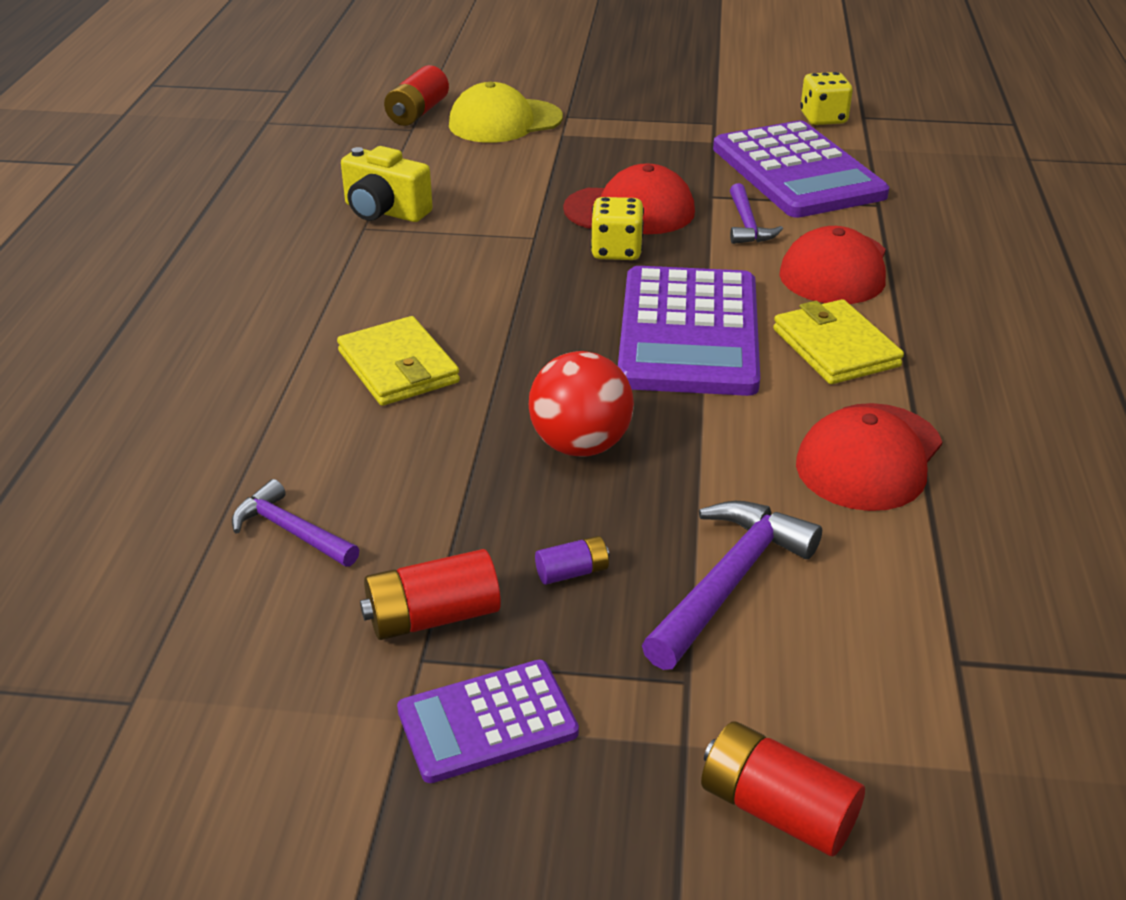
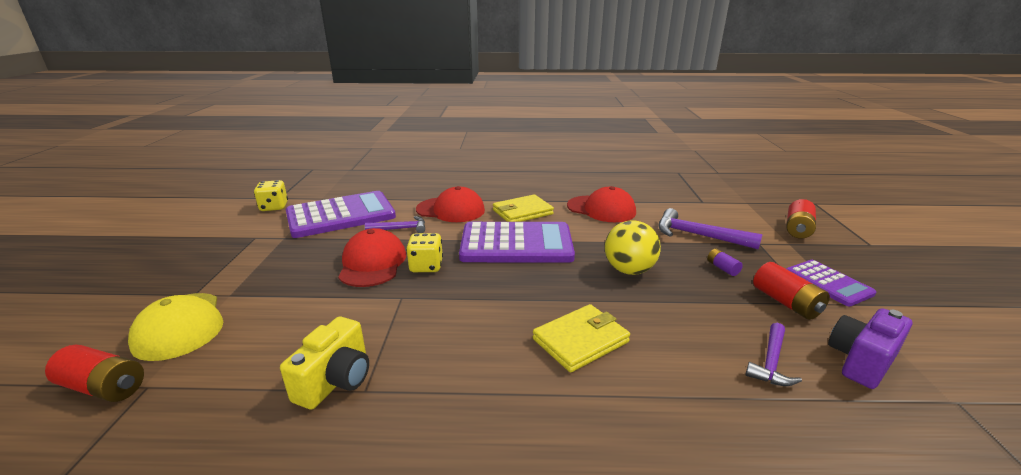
camera: 95 degrees left, 10 degrees down
red ball [529,351,634,457] -> yellow ball [605,220,661,275]
none -> purple camera [828,308,912,389]

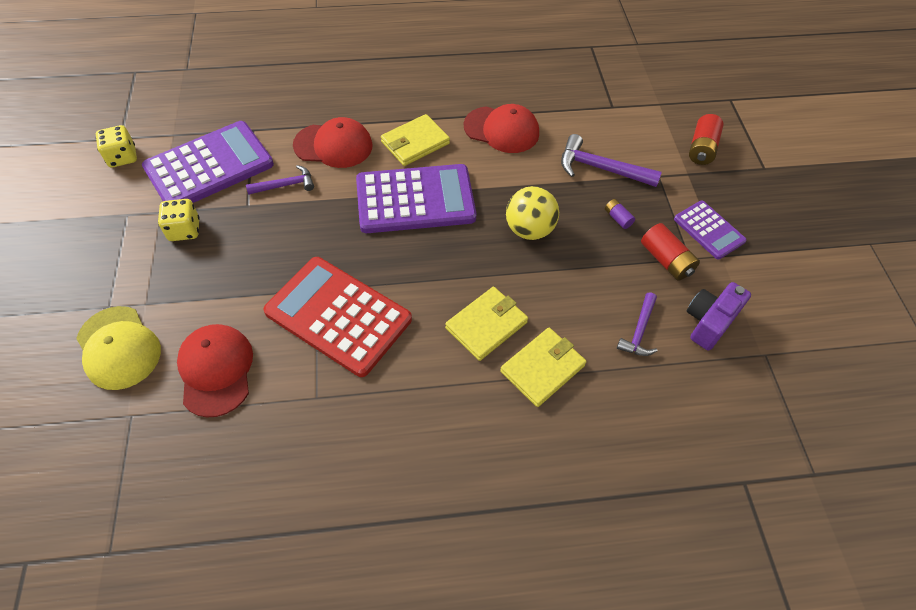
camera: 10 degrees left, 30 degrees up
red battery [45,345,144,402] -> none
yellow camera [280,317,369,410] -> none
red cap [338,228,406,287] -> red cap moved to [177,324,253,418]
yellow dice [406,233,443,272] -> yellow dice moved to [158,199,200,241]
none -> red calculator [263,257,412,377]
none -> yellow wallet [500,328,586,407]

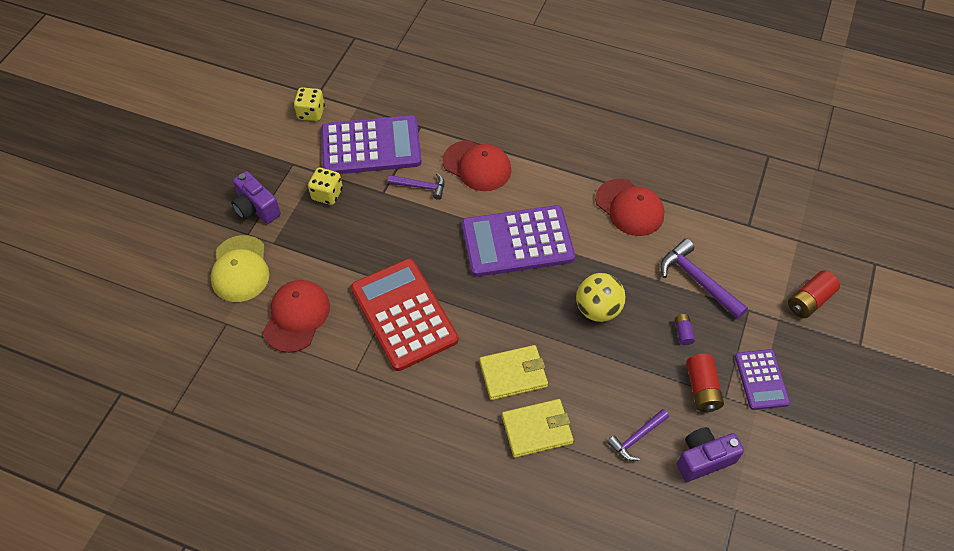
camera: 30 degrees right, 0 degrees up
purple calculator [356,164,477,233] -> purple calculator turned 150 degrees clockwise [462,205,575,277]
yellow wallet [381,114,450,166] -> none
none -> purple camera [231,171,281,224]

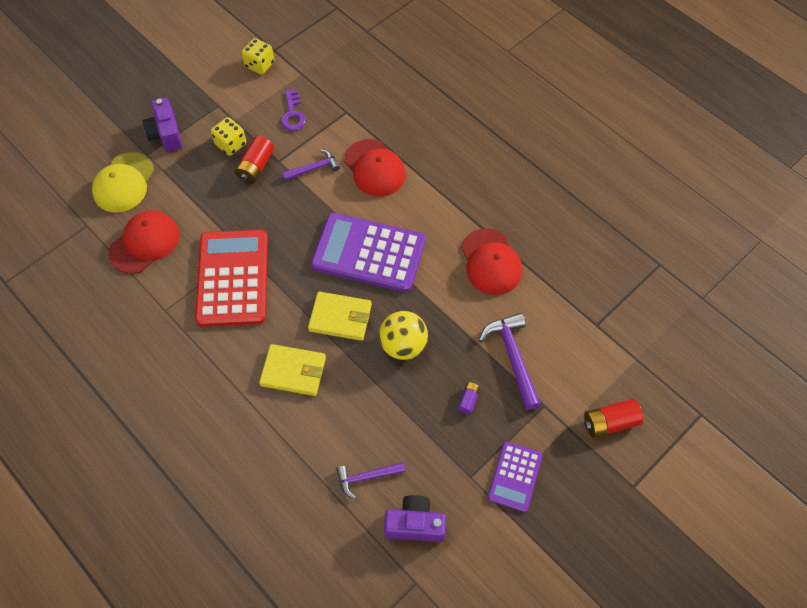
camera: 25 degrees right, 5 degrees up
purple calculator [321,115,422,174] -> purple key [281,90,306,131]
purple hammer [388,173,444,200] -> purple hammer turned 60 degrees counterclockwise [282,149,340,181]
yellow wallet [502,399,573,458] -> yellow wallet moved to [308,292,372,341]
red battery [686,354,724,412] -> red battery moved to [235,136,274,184]

